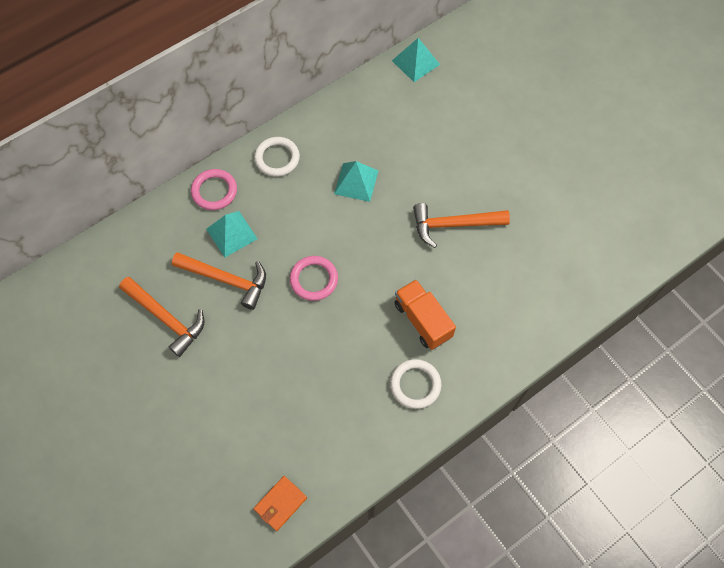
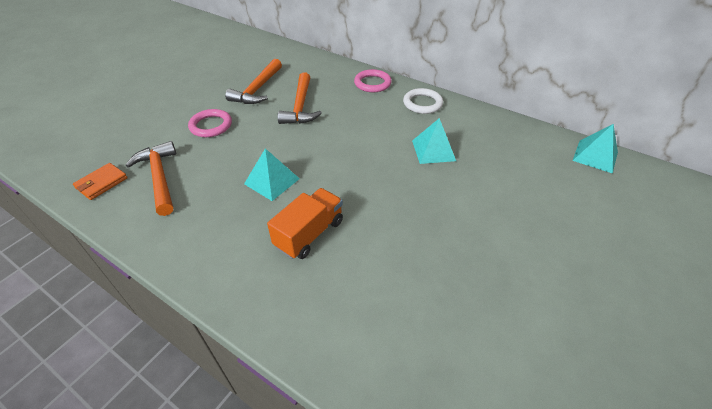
camera: 70 degrees right, 20 degrees down
turquoise pyramid [206,211,258,258] -> turquoise pyramid moved to [244,148,300,201]
orange wallet [254,476,307,531] -> orange wallet turned 75 degrees counterclockwise [73,163,128,200]
pink ring [290,256,338,301] -> pink ring moved to [188,109,232,137]
white ring [390,359,442,409] -> none
orange hammer [413,203,510,248] -> orange hammer moved to [125,141,176,216]

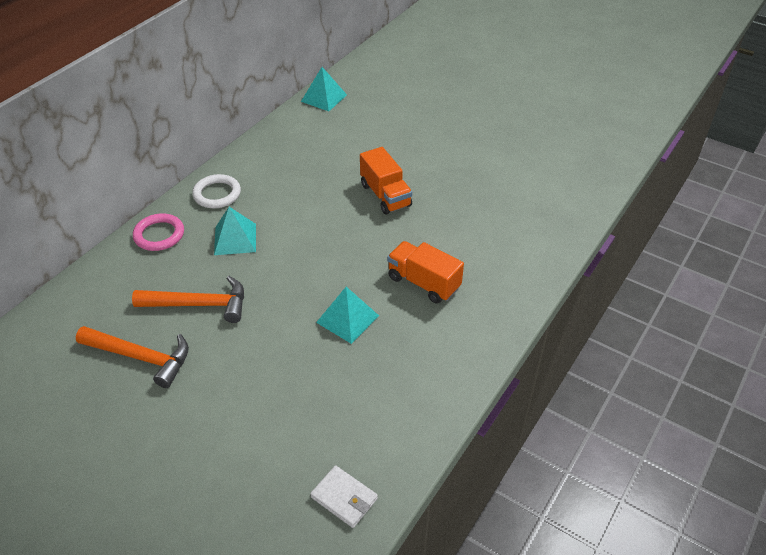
camera: 90 degrees left, 0 degrees up
orange wallet [73,163,128,200] -> white wallet [310,465,378,528]
orange hammer [125,141,176,216] -> none
pink ring [188,109,232,137] -> none
turquoise pyramid [412,118,456,164] -> turquoise pyramid moved to [214,207,256,255]
none -> orange truck [360,147,412,215]

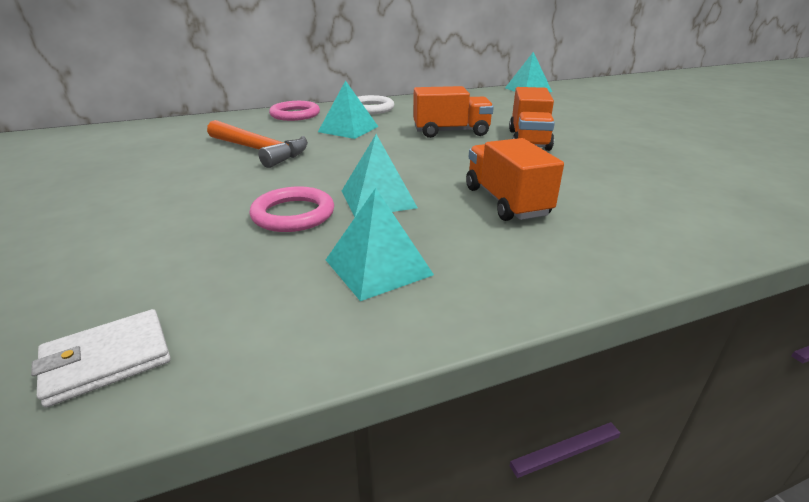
camera: 35 degrees right, 15 degrees down
orange hammer [76,326,189,388] -> none
white wallet [310,465,378,528] -> white wallet turned 75 degrees clockwise [31,309,171,408]
none -> pink ring [249,186,334,232]
none -> turquoise pyramid [326,188,434,301]
none -> orange truck [413,86,494,138]

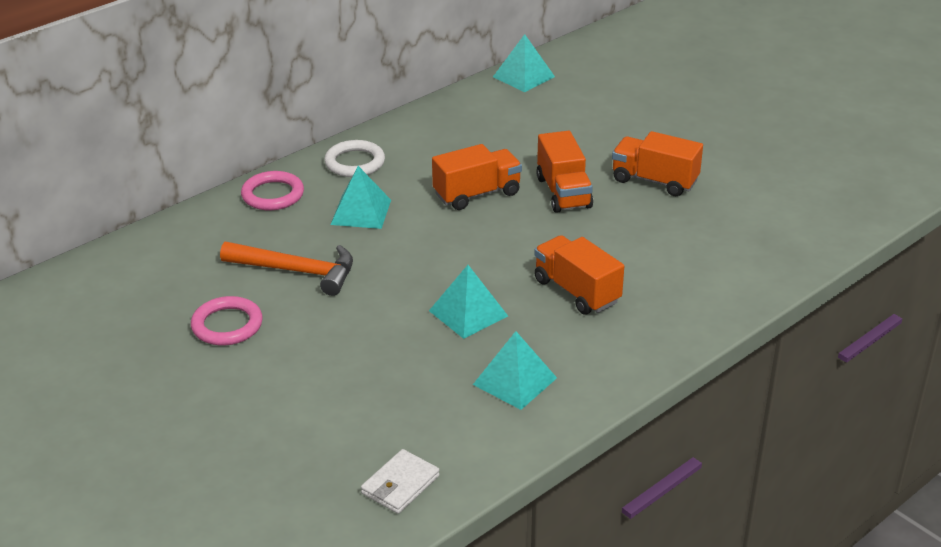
camera: 20 degrees left, 5 degrees up
pink ring [249,186,334,232] -> pink ring moved to [191,296,263,345]
none -> orange truck [612,131,703,196]

